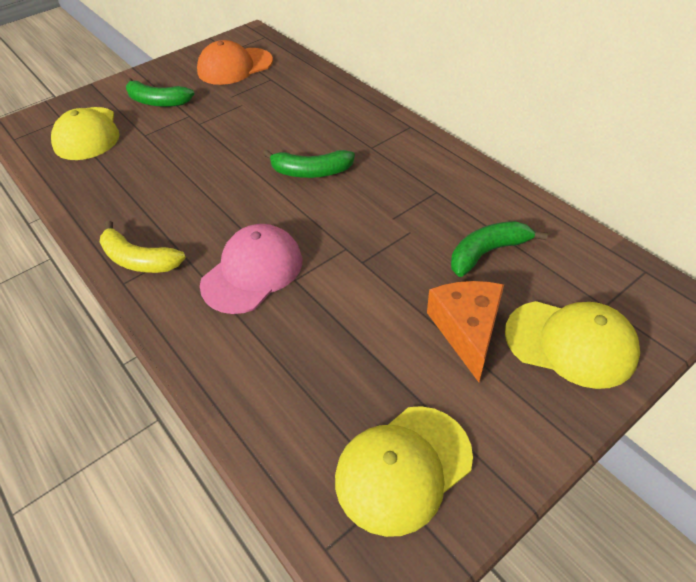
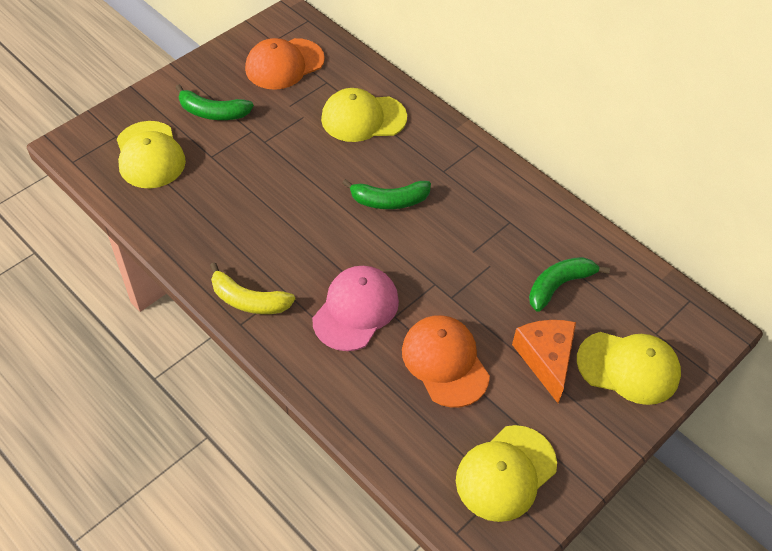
camera: 10 degrees left, 5 degrees up
none -> yellow cap [321,88,407,142]
none -> orange cap [402,315,490,408]

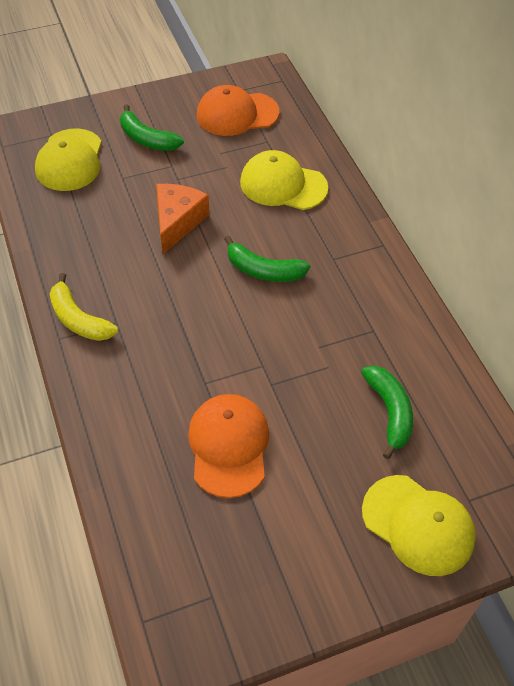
camera: 25 degrees right, 0 degrees up
pink cap [312,266,399,351] -> none
yellow cap [456,425,557,522] -> none
orange cheese [512,320,576,403] -> orange cheese moved to [156,184,210,254]
green banana [529,257,610,312] -> green banana turned 90 degrees clockwise [361,366,413,459]

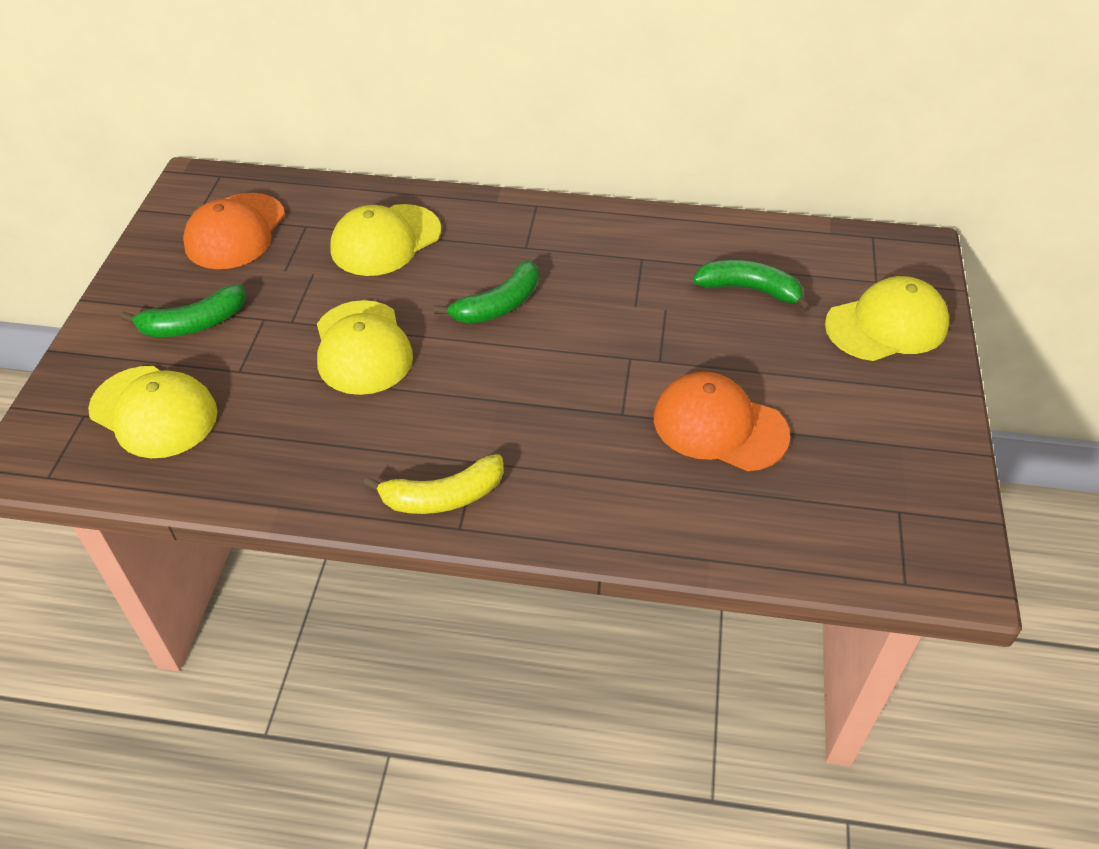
camera: 60 degrees left, 5 degrees down
orange cheese [156,184,210,254] -> yellow cap [317,300,413,395]

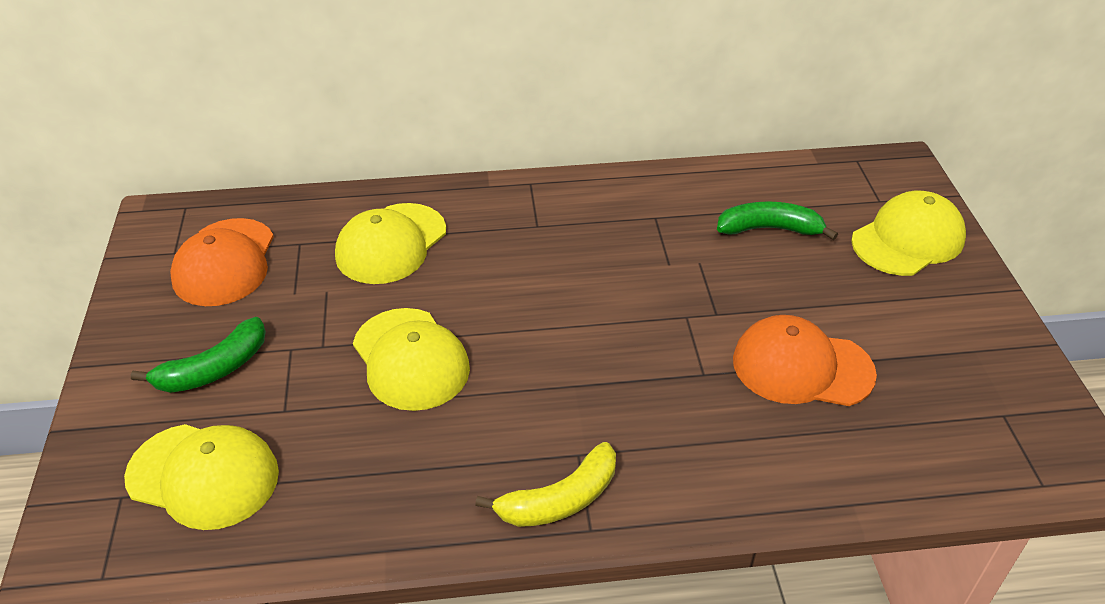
camera: 15 degrees left, 5 degrees down
green banana [434,260,538,324] -> none

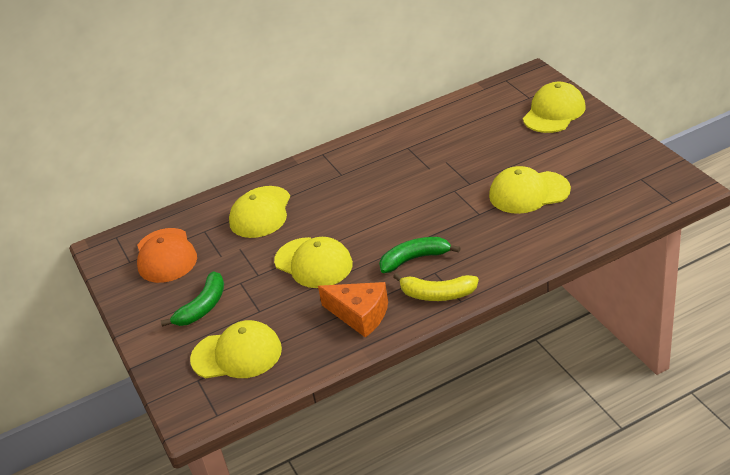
camera: 15 degrees left, 5 degrees down
yellow banana [475,442,616,527] -> yellow banana turned 60 degrees clockwise [393,273,479,301]
green banana [717,202,838,240] -> green banana moved to [379,237,460,273]
orange cap [733,315,877,406] -> yellow cap [489,166,571,214]
none -> orange cheese [318,282,388,338]

